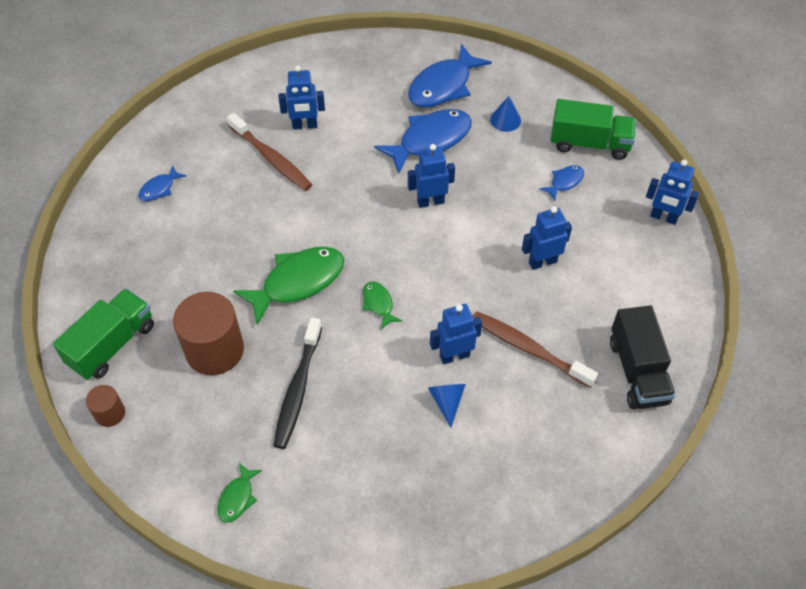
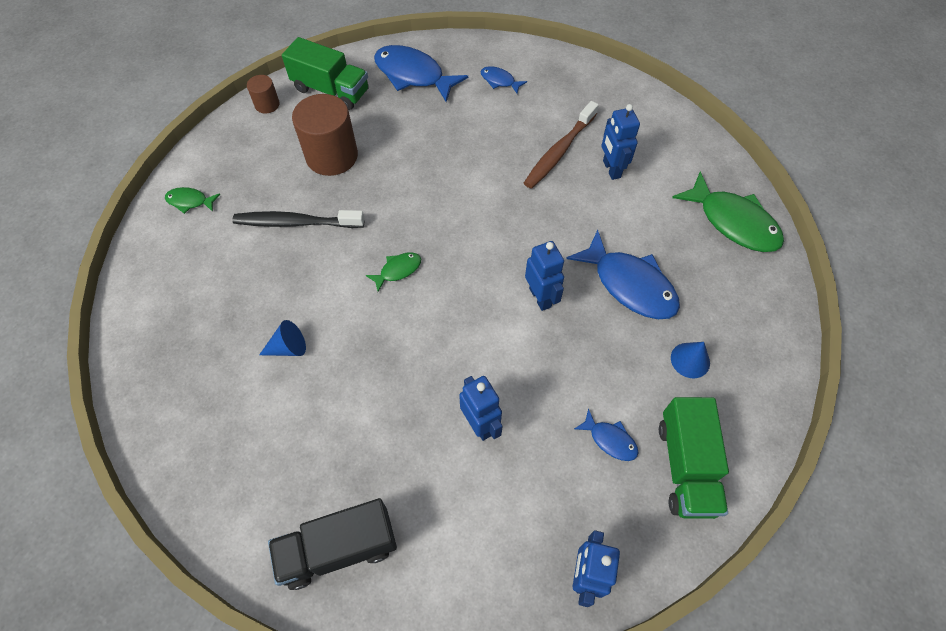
camera: 80 degrees right, 5 degrees up
green fish [233,247,344,325] -> green fish moved to [672,172,784,252]
blue fish [408,44,492,107] -> blue fish moved to [374,45,468,102]
blue robot [430,304,482,364] -> none
brown toothbrush [473,311,598,388] -> none

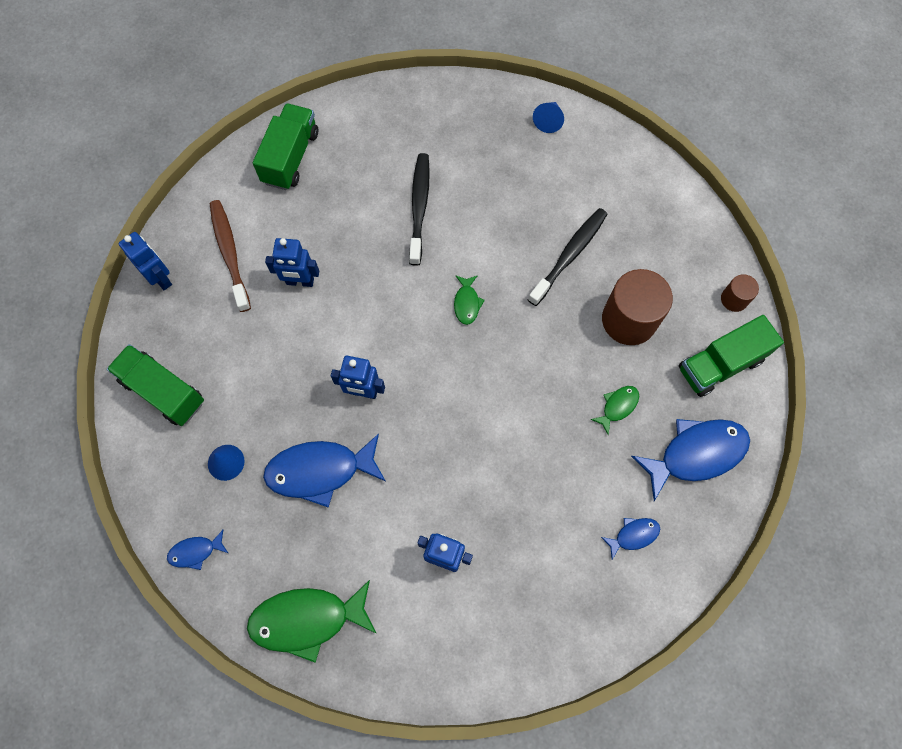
camera: 125 degrees right, 10 degrees up
green fish [165,187,220,214] -> green fish moved to [590,386,639,435]
blue cone [259,320,306,356] -> blue cone moved to [533,102,564,133]
black truck [268,498,397,590] -> green truck [253,103,318,190]
brown toothbrush [524,101,599,189] -> brown toothbrush moved to [210,200,251,312]
blue fish [574,408,639,461] -> blue fish moved to [167,530,228,570]
none -> black toothbrush [409,153,430,266]

